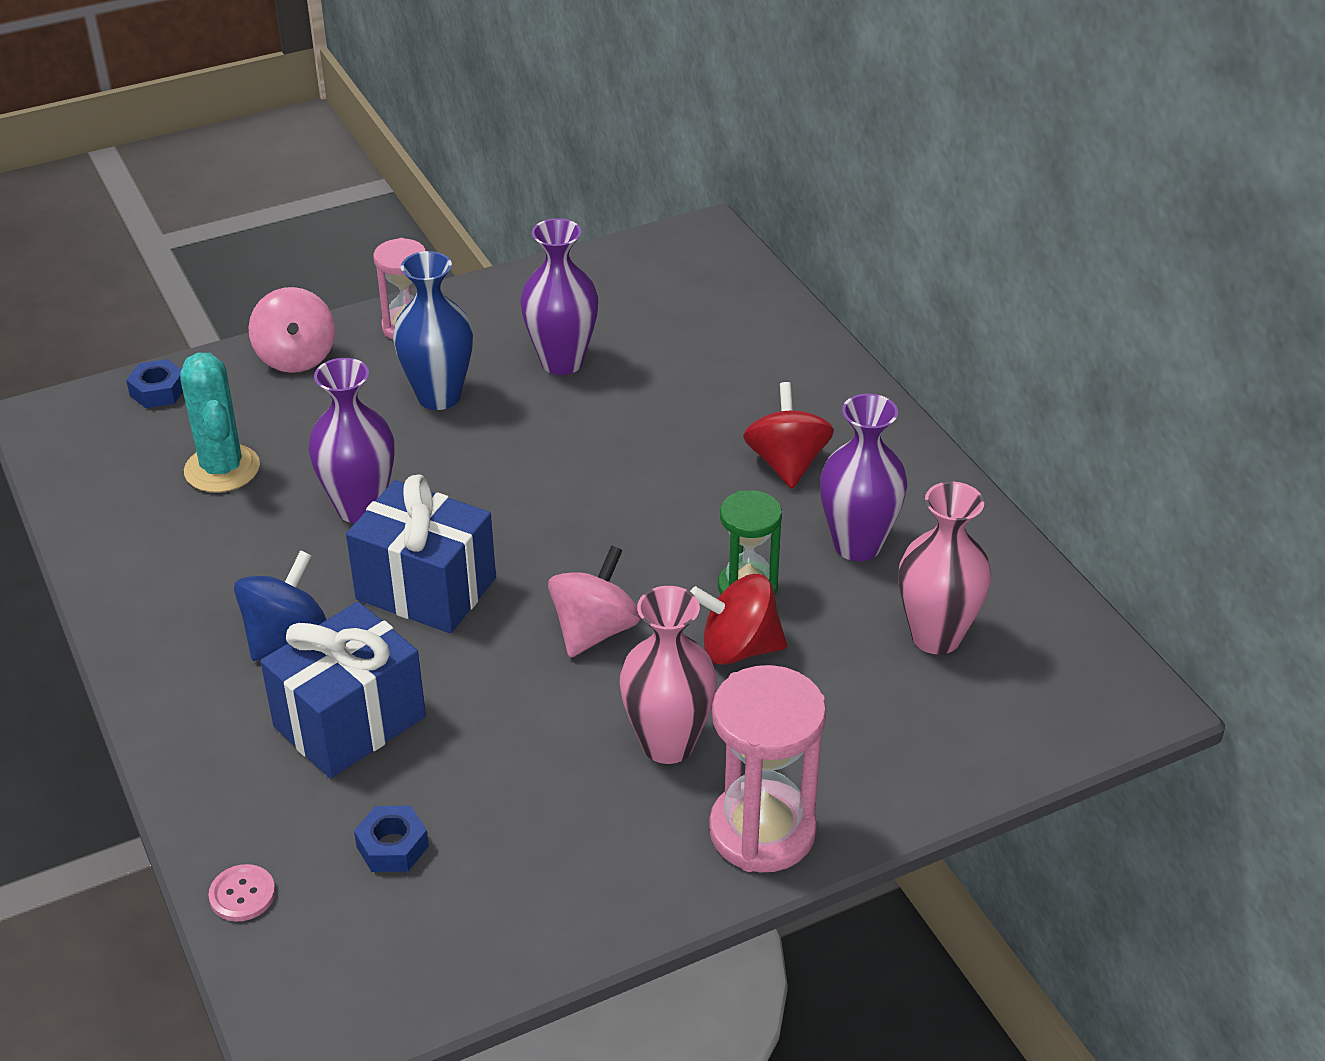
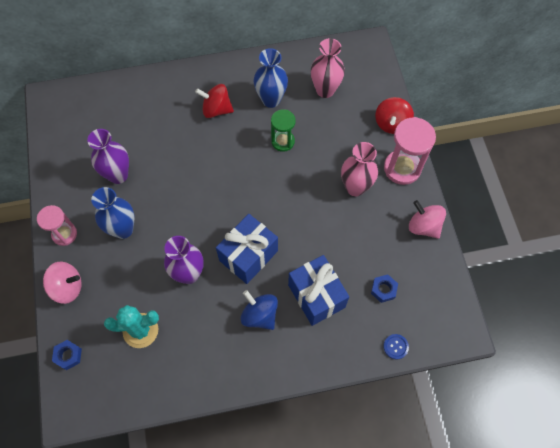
camera: 75 degrees left, 25 degrees up
pink button [208,864,275,922] -> blue button [383,334,409,359]
pink spinning top [548,546,640,658] -> pink spinning top moved to [409,200,446,239]
red spinning top [690,574,787,665] -> red spinning top moved to [375,97,414,134]
purple vase [820,394,907,561] -> blue vase [254,48,288,108]

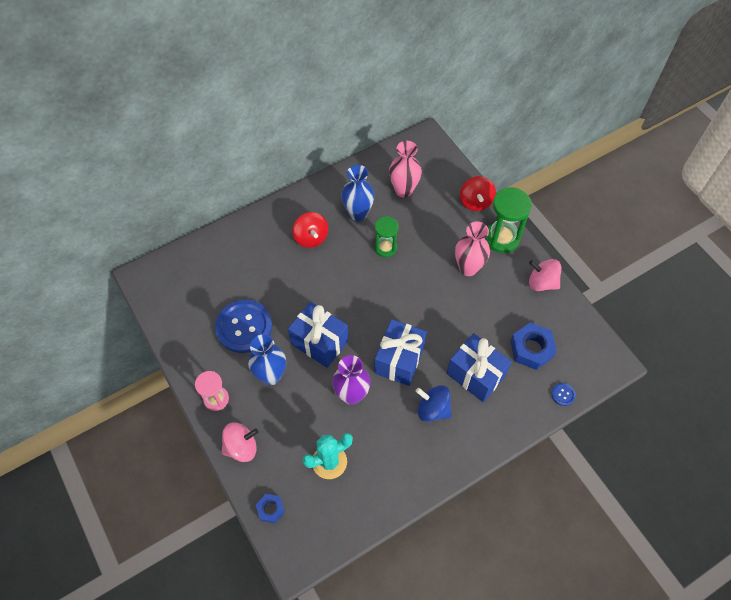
camera: 20 degrees left, 5 degrees down
purple vase [87,129,129,184] -> blue button [215,300,272,353]
red spinning top [195,84,234,118] -> red spinning top turned 105 degrees counterclockwise [293,212,328,248]
blue nut [371,274,398,303] -> blue nut [510,322,557,370], size x1.74
pink hourglass [384,117,436,185] -> green hourglass [485,187,532,253]
none -> blue gift [288,302,348,368]

